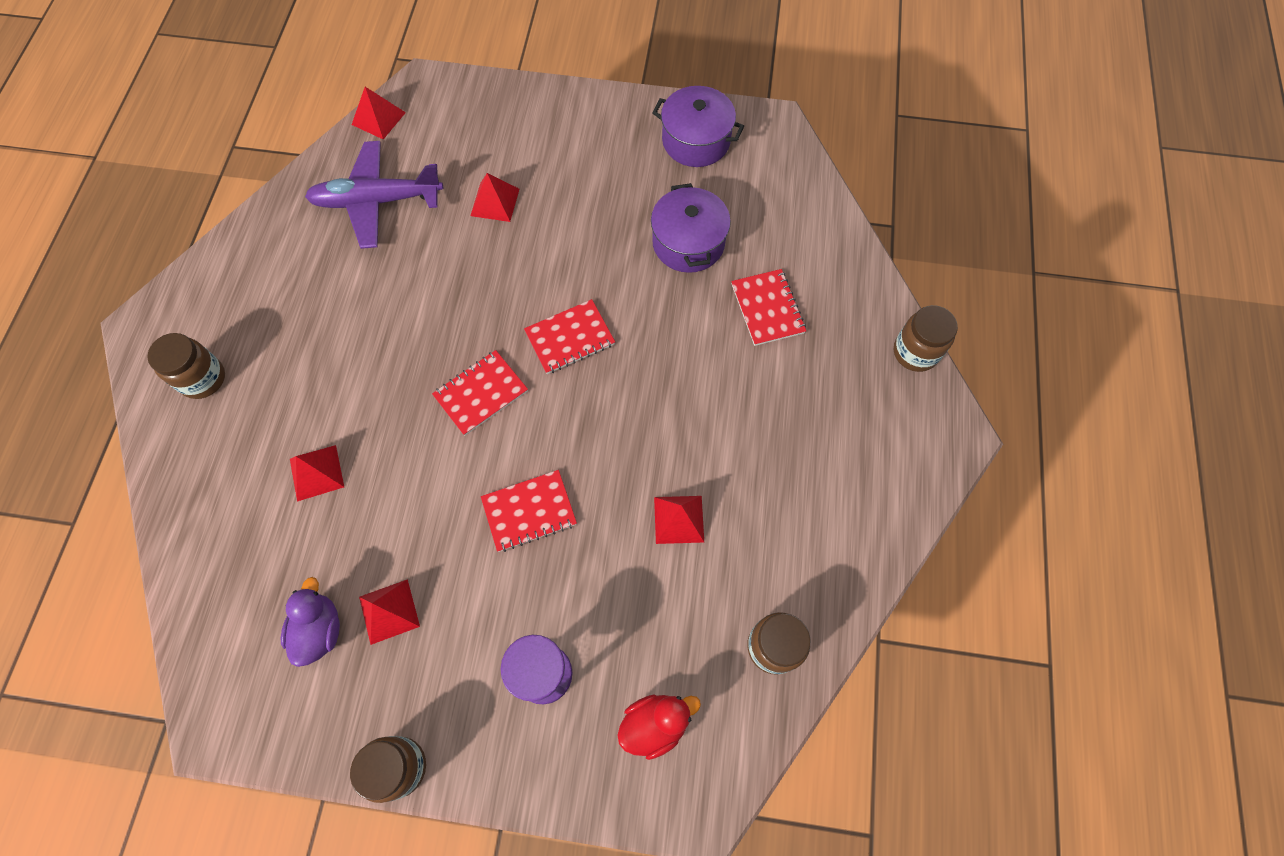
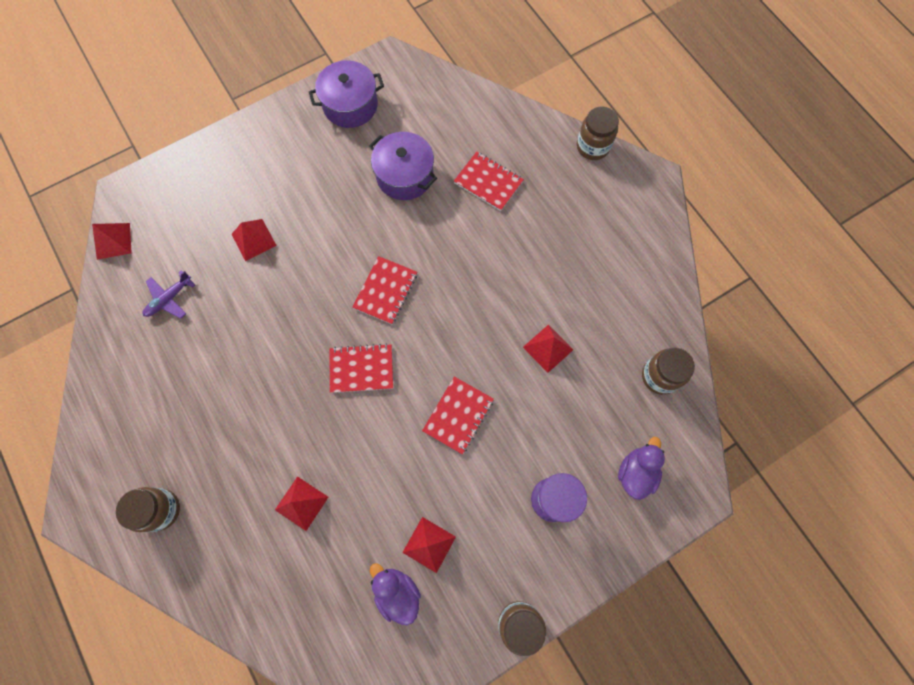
camera: 40 degrees left, 5 degrees up
purple plane [305,141,443,249] -> purple plane [143,270,195,319], size x0.51
red notebook [432,350,528,436] -> red notebook turned 75 degrees clockwise [329,343,393,393]
red duck [617,695,701,760] -> purple duck [618,437,665,500]

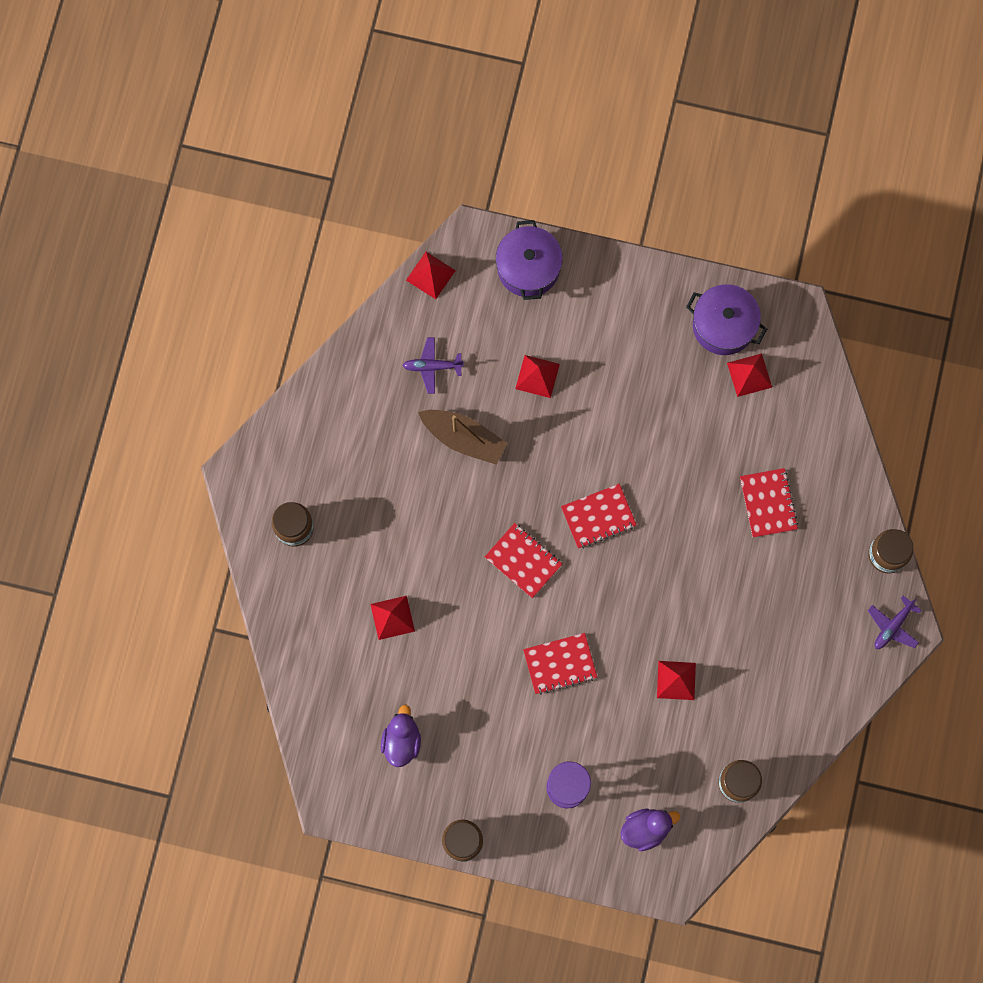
camera: 45 degrees right, 5 degrees up
purple pot [369,132,437,200] -> purple pot moved to [496,220,563,300]
red pyramid [402,517,456,573] -> red pyramid moved to [727,353,772,397]
none -> brown boat [418,410,508,465]
none -> purple plane [868,596,922,649]

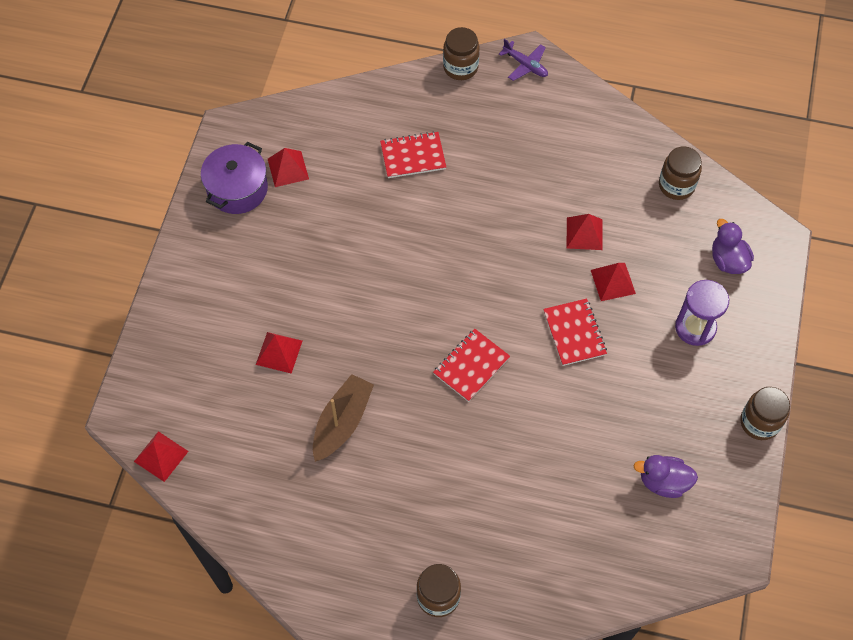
camera: 90 degrees left, 15 degrees down
red pyramid [370,596,415,640] -> red pyramid moved to [591,263,636,301]
purple plane [402,337,464,394] -> none
purple pot [496,220,563,300] -> none
red notebook [561,484,637,548] -> none

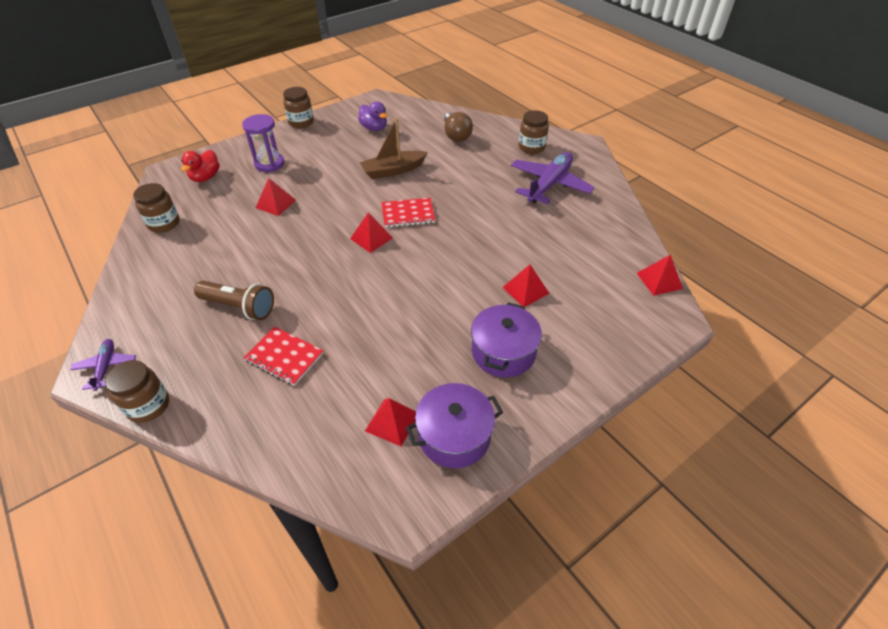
camera: 140 degrees left, 15 degrees down
brown boat [313,374,374,462] -> brown boat moved to [360,118,428,179]
red notebook [543,299,607,366] -> none
red pyramid [567,214,603,250] -> red pyramid moved to [350,212,393,253]
purple duck [712,219,754,274] -> red duck [181,150,220,182]
none -> brown flashlight [194,281,274,320]
none -> brown light bulb [444,112,473,142]
none -> purple pot [471,302,542,377]
none -> purple plane [511,152,595,204]

